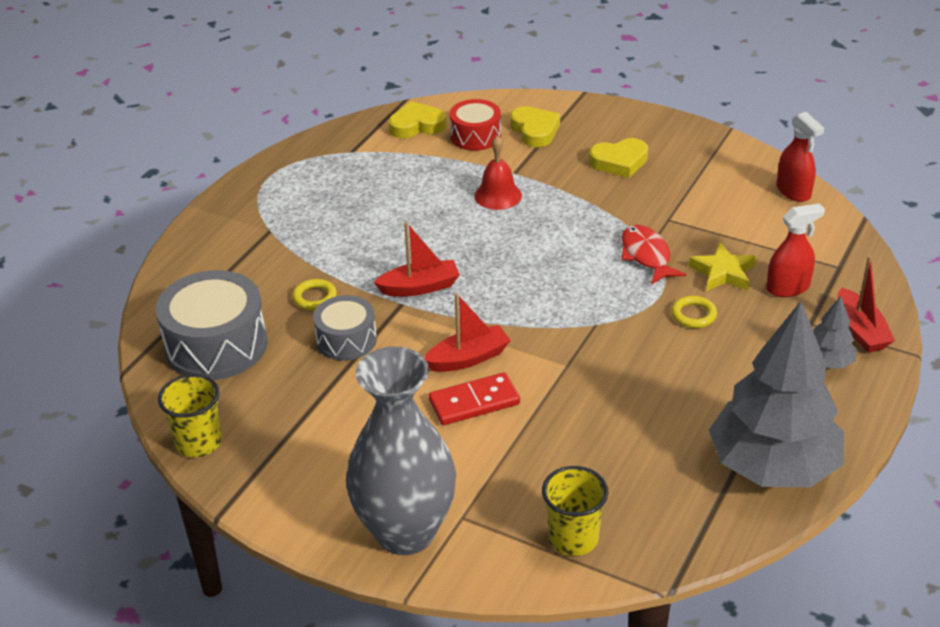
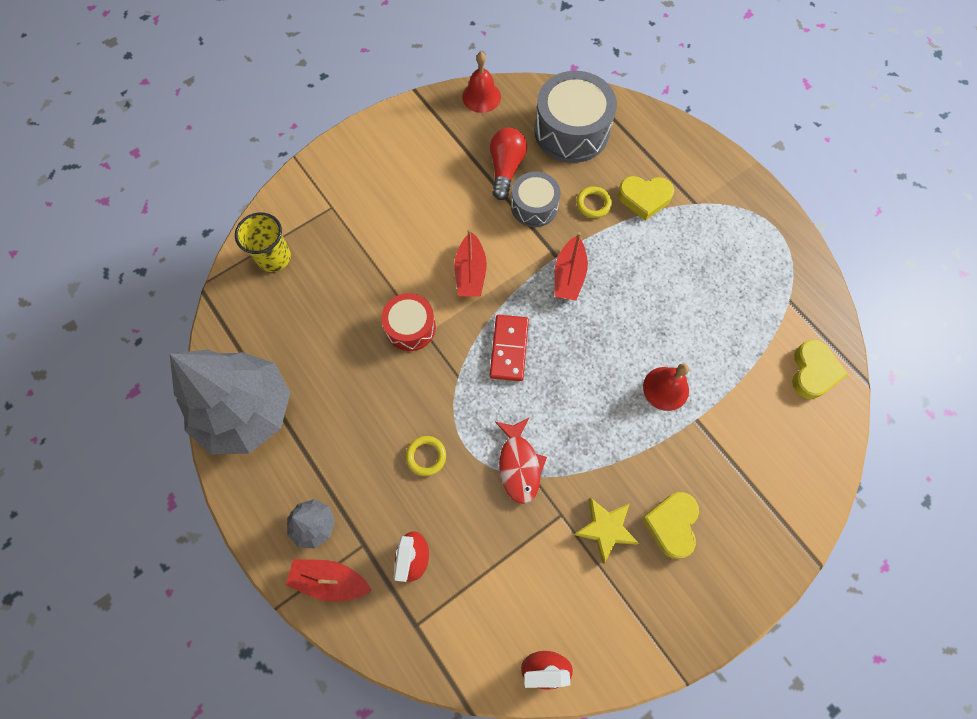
camera: 115 degrees right, 30 degrees up
yellow cup [158,374,222,457] -> red bell [462,52,501,113]
grey vase [346,347,456,555] -> none
red domino [429,372,520,425] -> red domino moved to [490,315,529,381]
red drum [450,99,501,151] -> red drum moved to [381,293,436,351]
yellow heart [510,106,560,147] -> yellow heart moved to [618,176,674,221]
red fish [621,225,686,285] -> red fish turned 75 degrees clockwise [495,418,547,504]
yellow star [689,242,756,291] -> yellow star moved to [573,498,639,564]
none -> red light bulb [490,128,527,200]

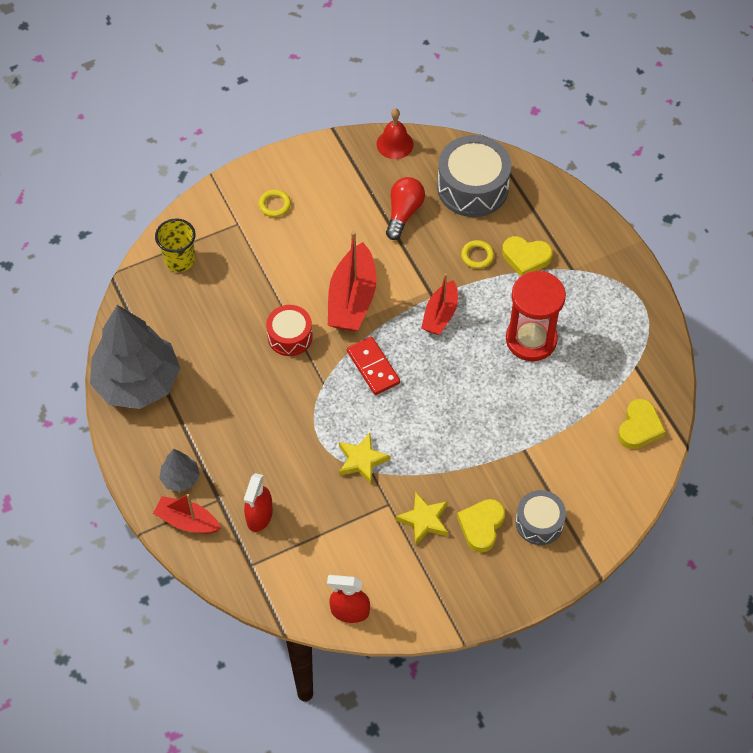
camera: 10 degrees right, 10 degrees down
yellow ring [405,436,446,476] -> yellow ring moved to [259,189,291,217]
red boat [454,229,487,297] -> red boat [328,231,377,331], size x1.59
red domino [490,315,529,381] -> red domino turned 45 degrees counterclockwise [347,336,400,395]
red fish [495,418,547,504] -> yellow star [339,433,390,484]
grey drum [511,172,560,227] -> grey drum moved to [515,490,566,545]
red bell [643,364,689,411] -> none
none -> red hourglass [506,271,566,361]

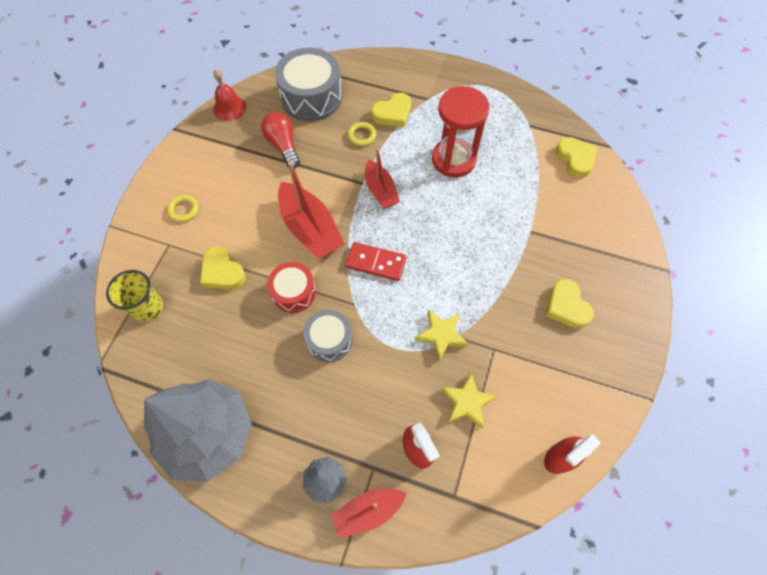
camera: 45 degrees left, 5 degrees up
yellow star [396,492,448,545] -> yellow star moved to [441,372,497,429]
grey drum [515,490,566,545] -> grey drum moved to [304,310,352,362]
none -> yellow heart [200,246,246,290]

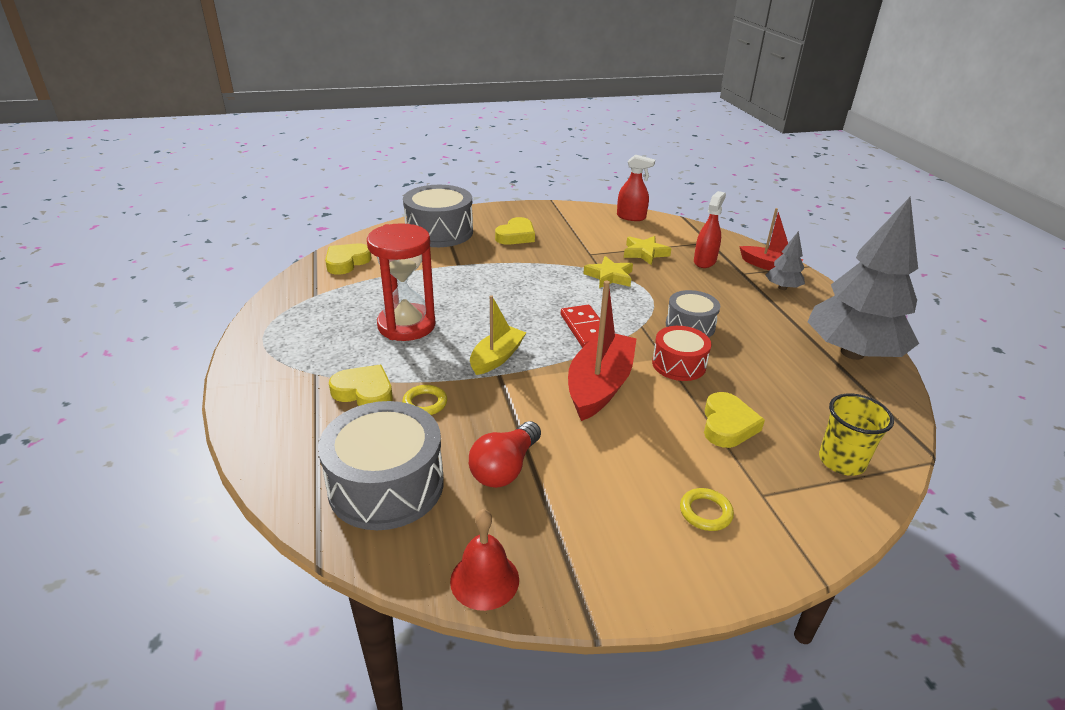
camera: 125 degrees left, 30 degrees down
red boat [365,148,400,209] -> yellow boat [470,295,526,375]
none -> grey drum [403,185,473,247]

